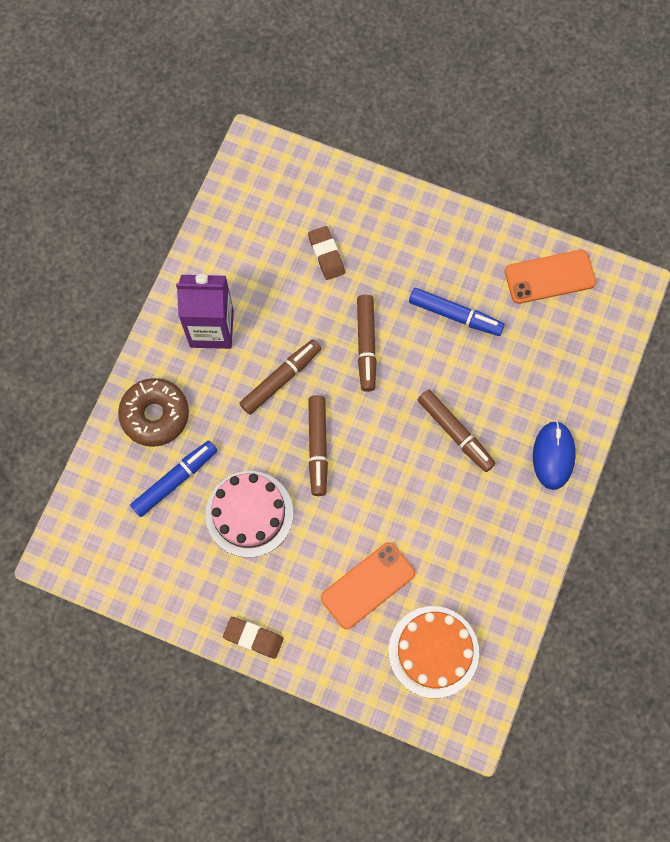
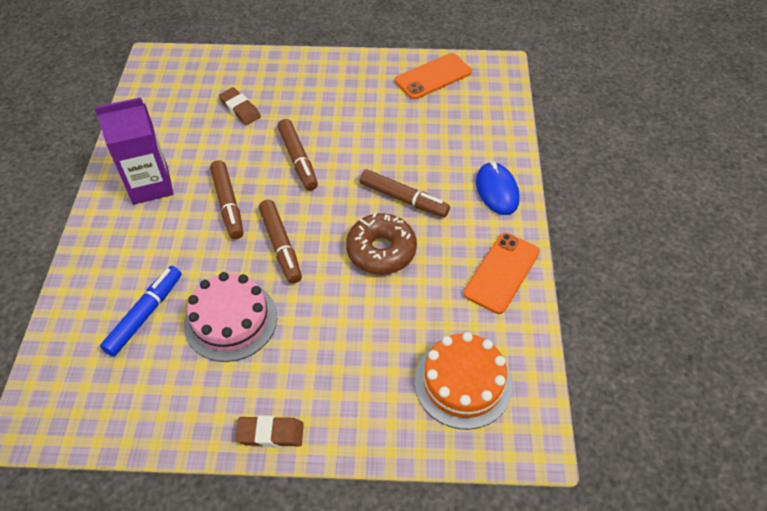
camera: 20 degrees left, 20 degrees down
brown donut [118,378,189,447] -> brown donut moved to [346,213,417,275]
brown marker [239,339,321,415] -> brown marker turned 135 degrees clockwise [210,160,243,239]
orange phone [321,542,415,629] -> orange phone moved to [464,233,540,314]
blue marker [409,288,505,336] -> none

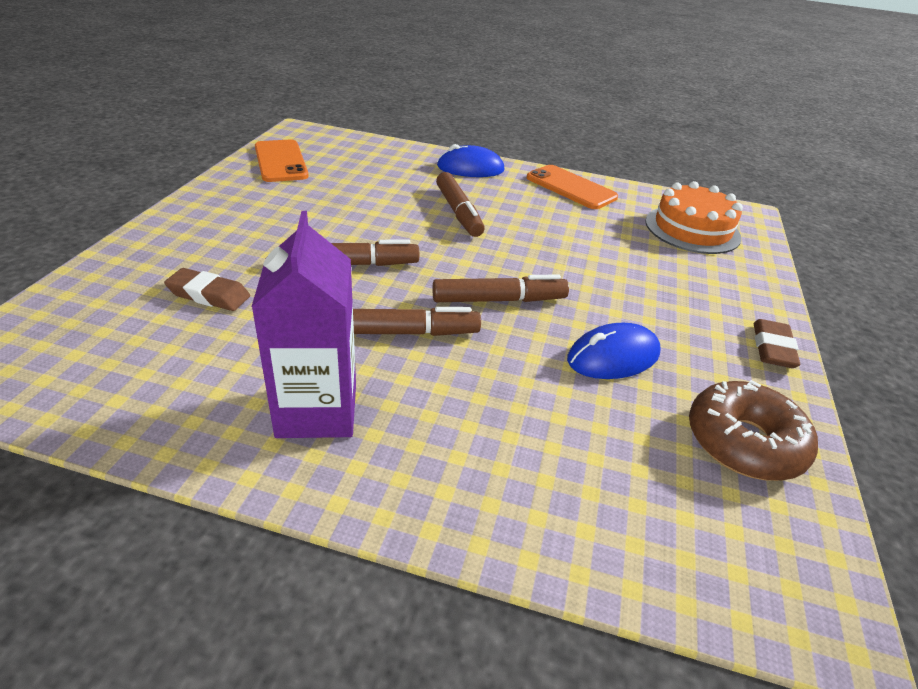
camera: 80 degrees left, 15 degrees down
blue marker [100,266,182,356] -> none
pink cake [184,272,277,362] -> blue mouse [567,323,661,379]
brown eraser [219,87,261,125] -> brown eraser turned 45 degrees clockwise [164,268,250,311]
brown donut [346,213,417,275] -> brown donut moved to [689,380,818,481]
brown marker [360,169,450,217] -> brown marker turned 120 degrees clockwise [436,172,485,237]

